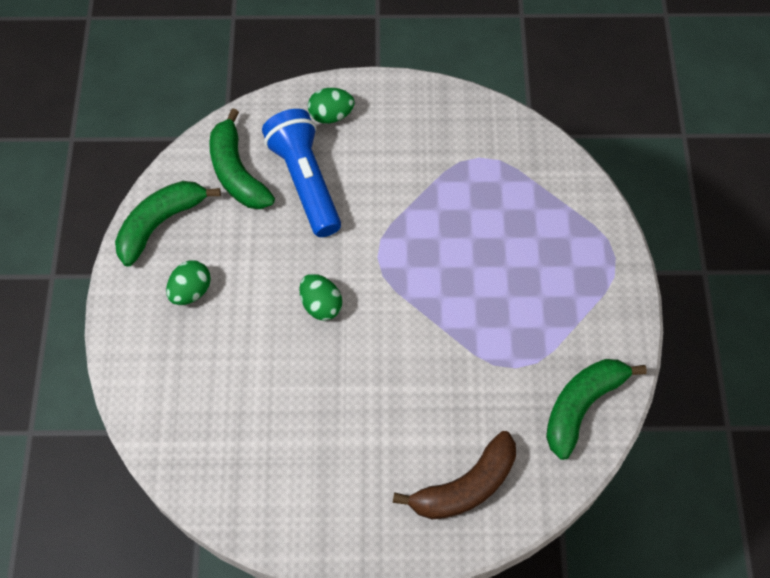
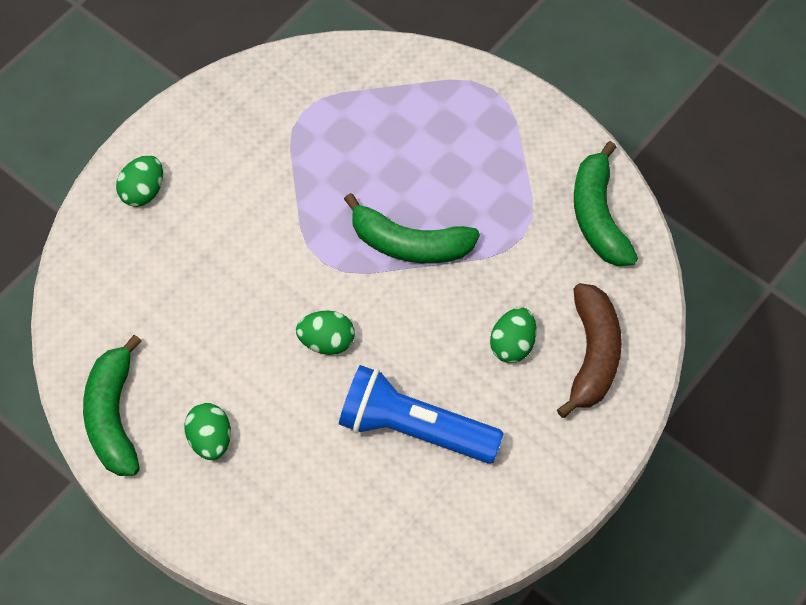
camera: 50 degrees left, 0 degrees up
green banana [209,108,275,209] -> green banana moved to [344,193,480,264]
blue flashlight [262,109,341,237] -> blue flashlight moved to [339,365,504,463]
none -> green egg [490,307,537,363]

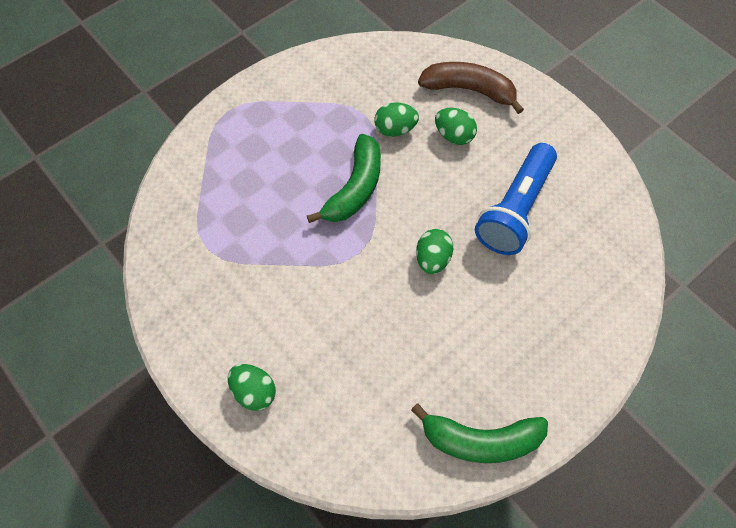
camera: 80 degrees left, 0 degrees up
green egg [184,403,231,460] -> green egg moved to [374,102,419,137]
green banana [574,141,638,266] -> none

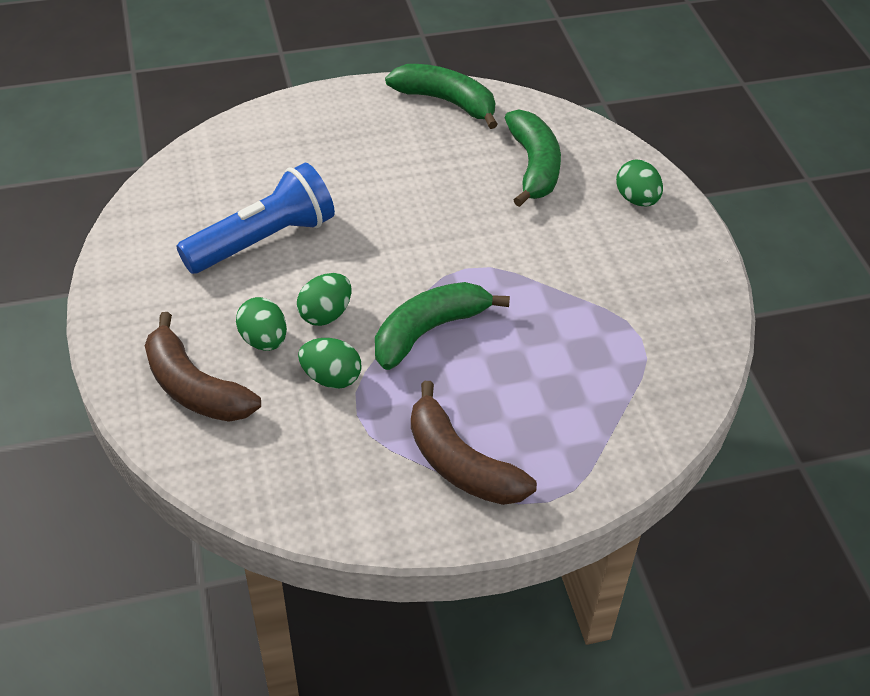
camera: 155 degrees left, 15 degrees down
green egg [416,229,453,274] -> green egg moved to [297,273,351,326]
none -> brown banana [411,381,537,505]
none -> green banana [505,109,561,207]

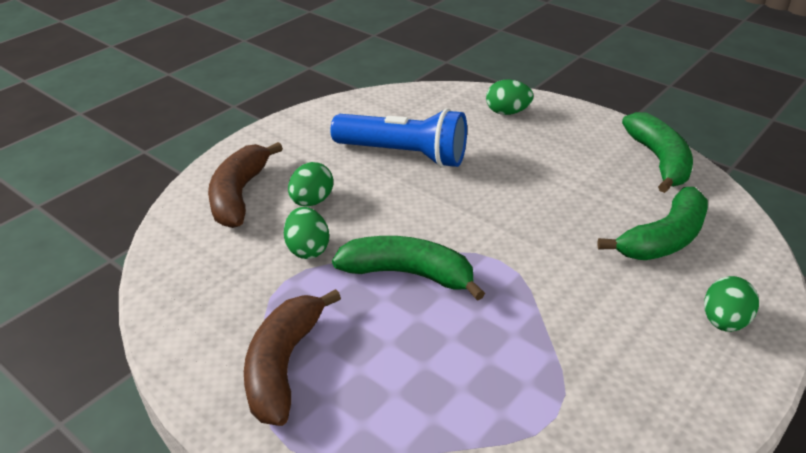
camera: 55 degrees right, 10 degrees down
green egg [297,273,351,326] -> green egg moved to [486,79,534,115]

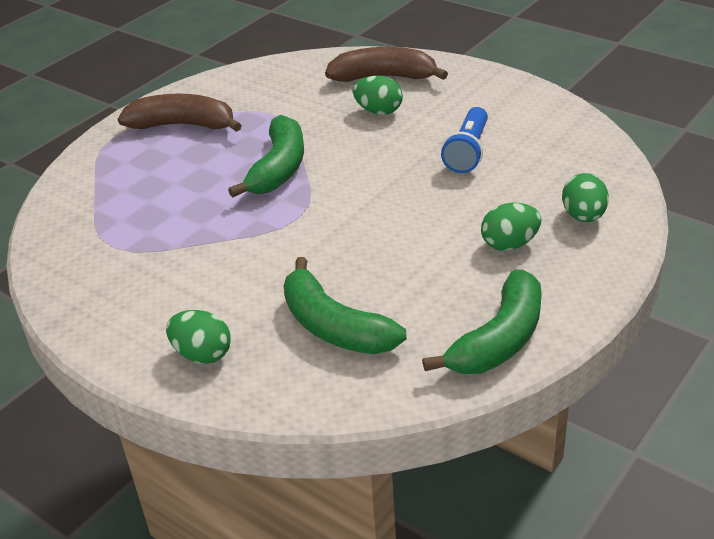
camera: 90 degrees right, 0 degrees up
green egg [284,207,329,259] -> green egg moved to [481,203,541,251]
blue flashlight [330,109,467,168] -> blue flashlight [441,107,488,173], size x0.66
green banana [622,112,693,193] -> green banana turned 45 degrees counterclockwise [422,269,542,374]

